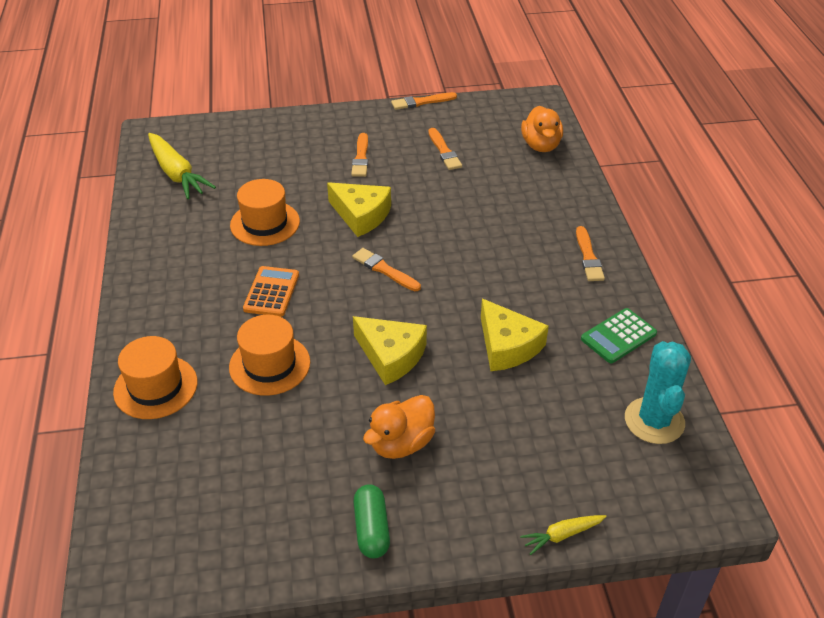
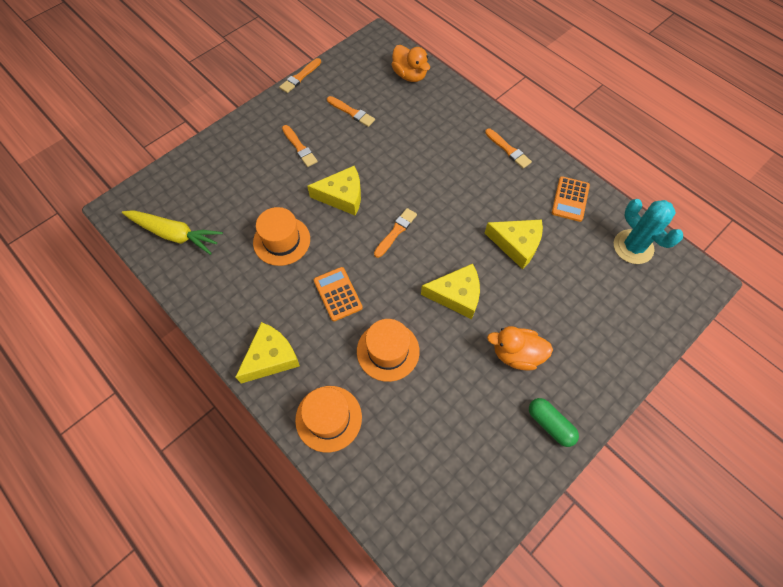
camera: 35 degrees left, 20 degrees up
orange brush [352,248,421,291] -> orange brush turned 120 degrees clockwise [374,208,417,258]
orange duck [363,395,435,459] -> orange duck turned 90 degrees clockwise [487,326,553,371]
yellow carrot [520,515,607,555] -> none
green calculator [581,308,657,363] -> orange calculator [552,176,590,222]
none -> yellow cheese [235,322,300,384]

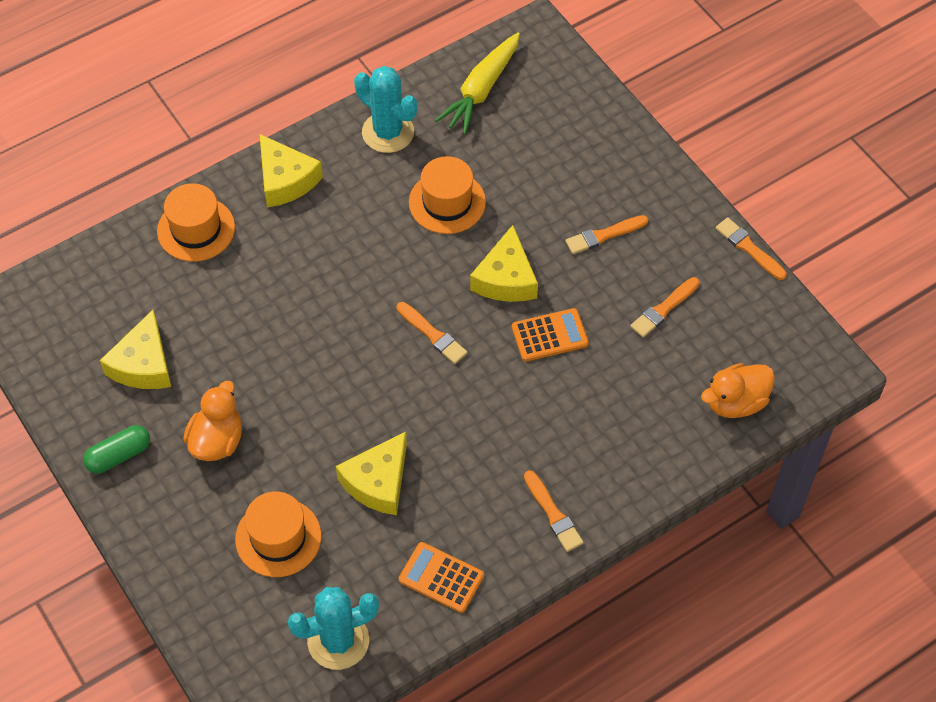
camera: 100 degrees right, 5 degrees down
orange calculator [314,267,363,321] -> orange calculator moved to [512,308,589,362]
orange hat [357,319,420,382] -> orange hat moved to [235,491,321,577]
yellow cheese [421,264,480,319] -> yellow cheese moved to [100,310,171,389]
orange brush [485,128,532,169] -> orange brush turned 90 degrees counterclockwise [524,470,584,552]
none -> turquoise cactus [354,66,417,153]

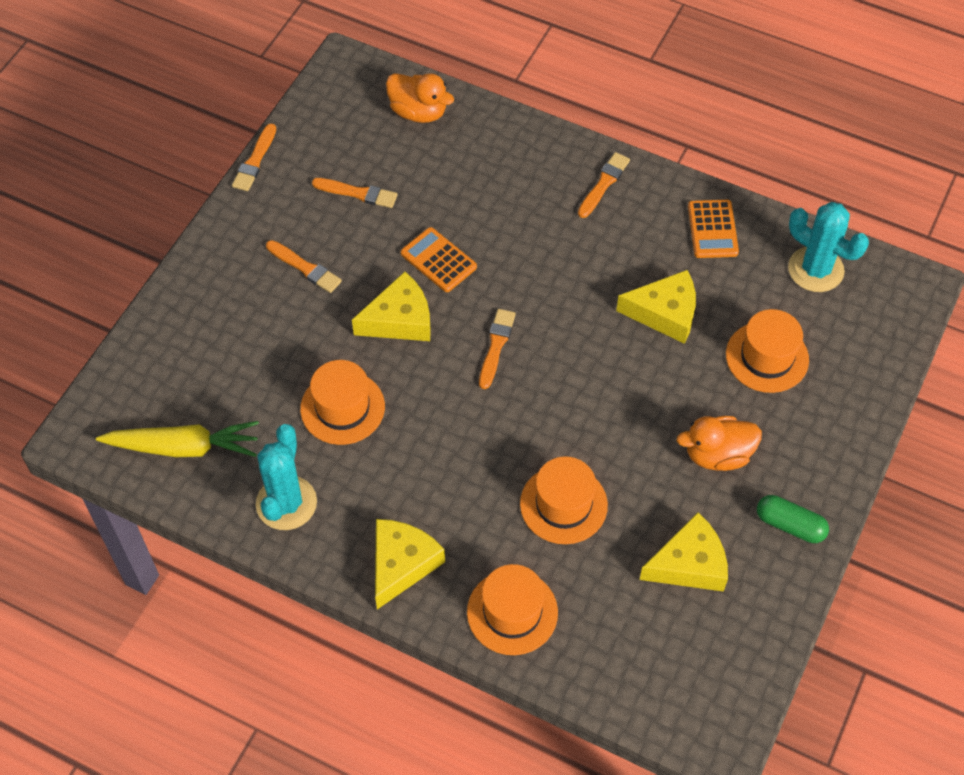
camera: 120 degrees left, 0 degrees up
none -> orange hat [520,456,608,544]

